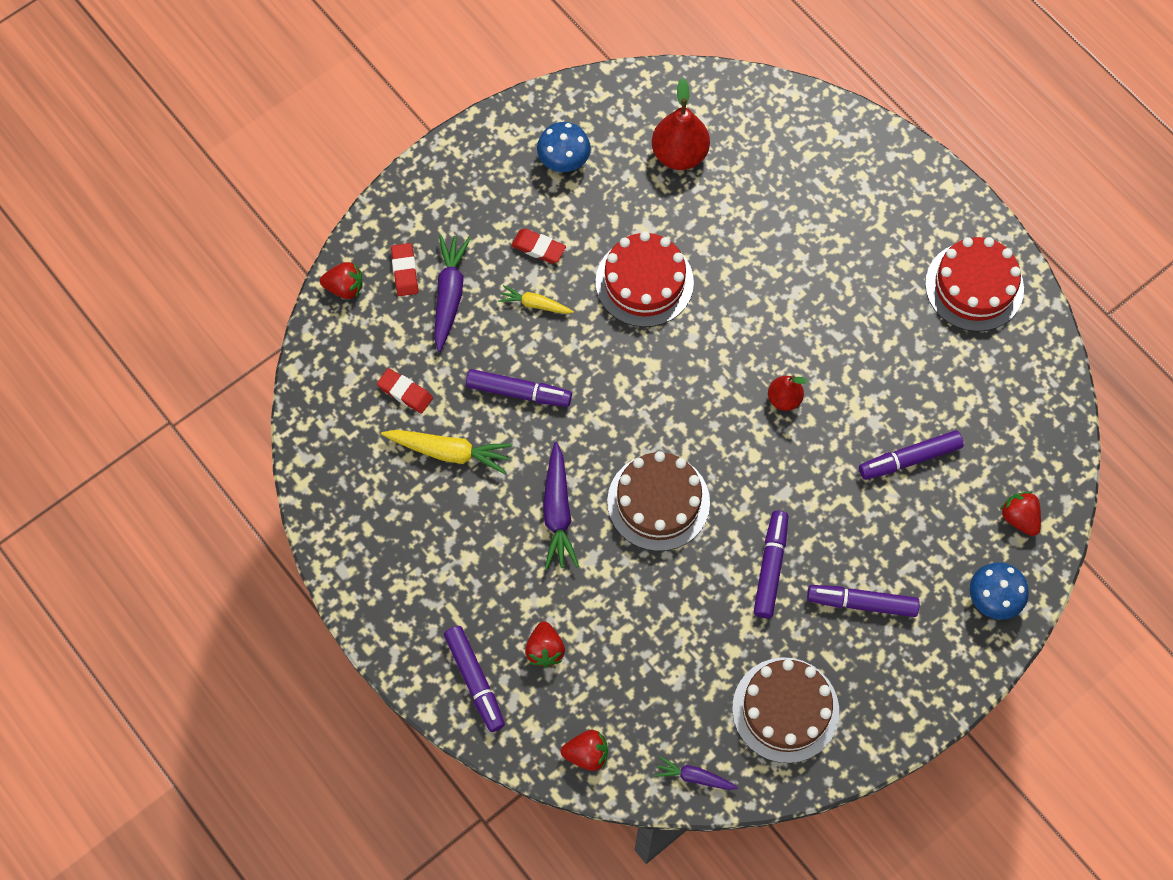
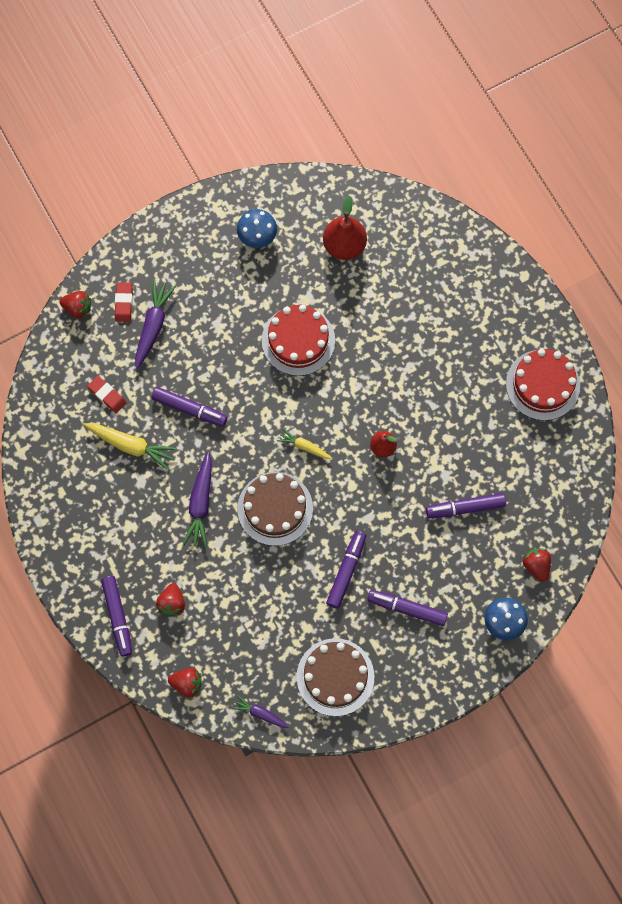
camera: 10 degrees right, 5 degrees up
yellow carrot [498,285,574,314] -> yellow carrot moved to [277,429,332,459]
red eraser [511,229,566,263] -> none

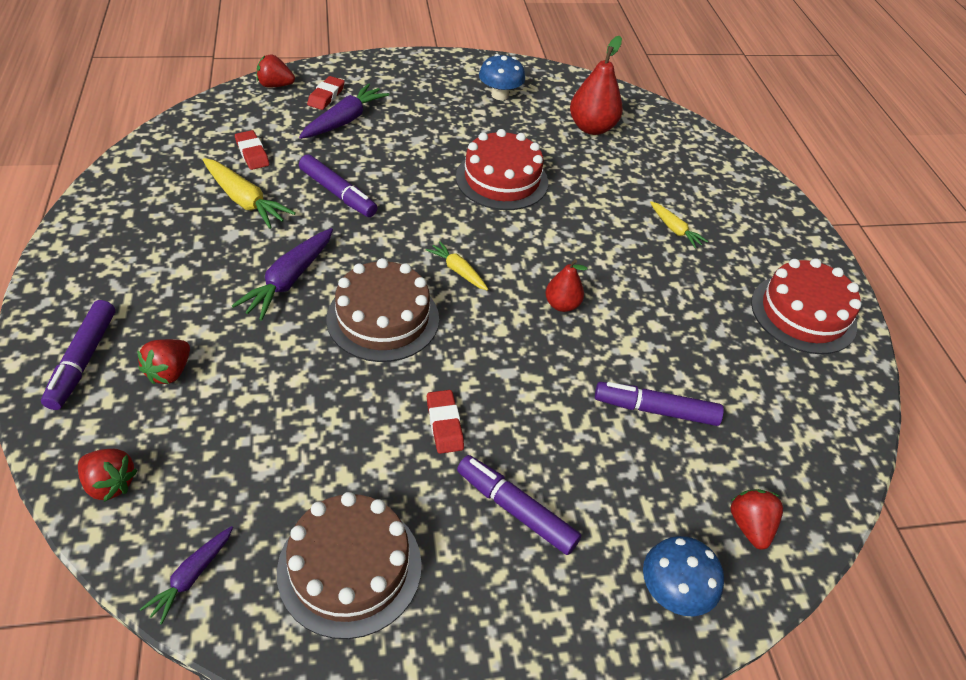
camera: 15 degrees right, 25 degrees down
red strawberry [59,291,91,318] -> red strawberry turned 150 degrees clockwise [256,54,295,88]
purple carrot [232,695,289,728] -> purple carrot turned 105 degrees counterclockwise [140,526,233,625]
purple marker [326,531,366,609] -> red eraser [427,390,464,454]
none -> yellow carrot [650,201,708,249]

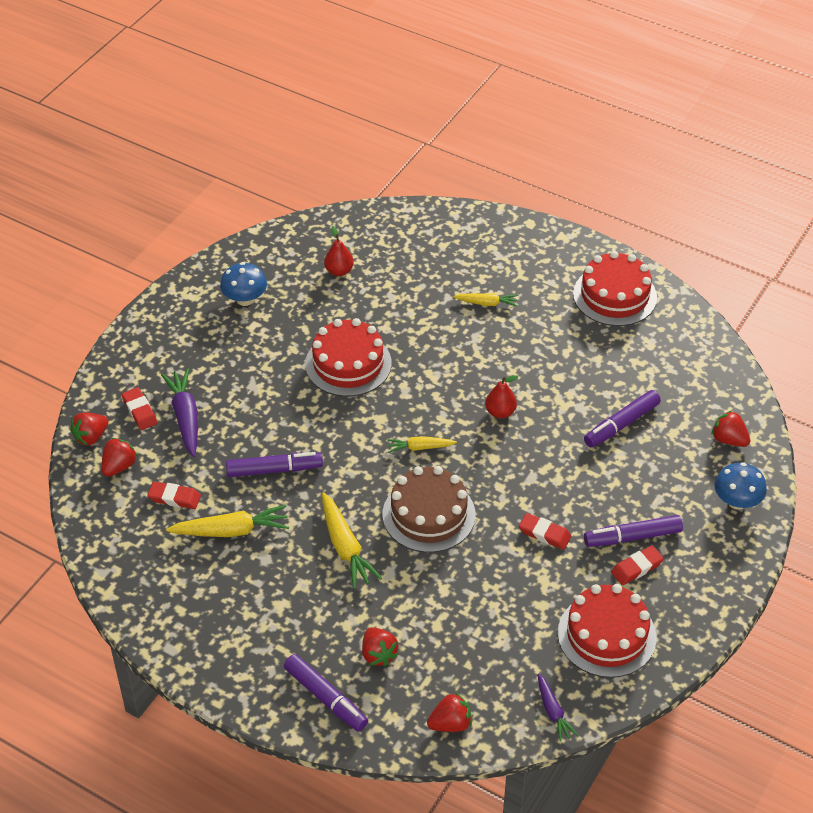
camera: 45 degrees left, 0 degrees up
purple carrot [232,228,333,321] -> yellow carrot [322,492,382,589]
brown cake [277,492,422,639] -> red cake [558,584,656,678]
red pear [570,36,623,135] -> red pear [324,226,354,276], size x0.59
none -> red strawberry [102,438,138,477]
none -> red eraser [611,545,664,585]

